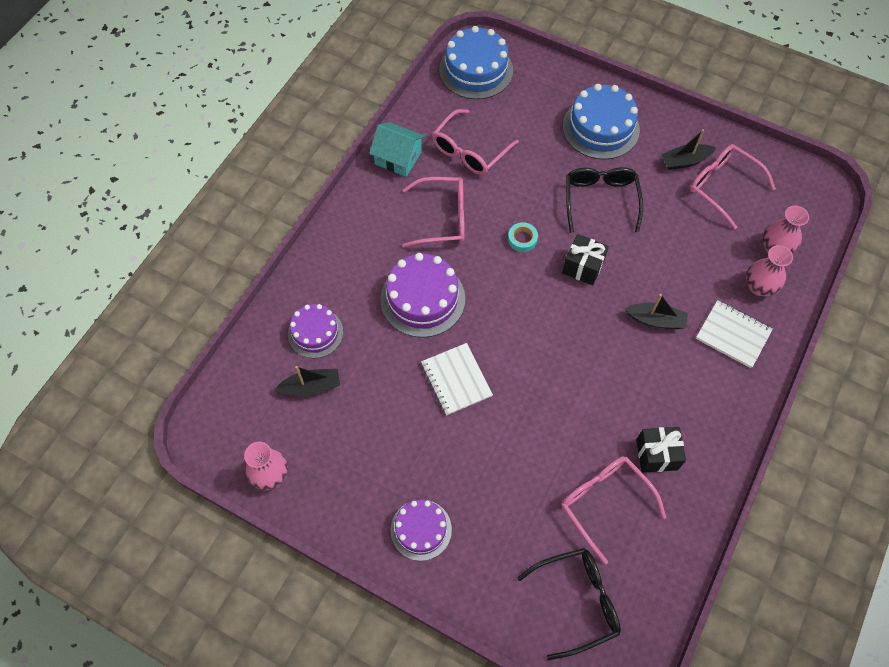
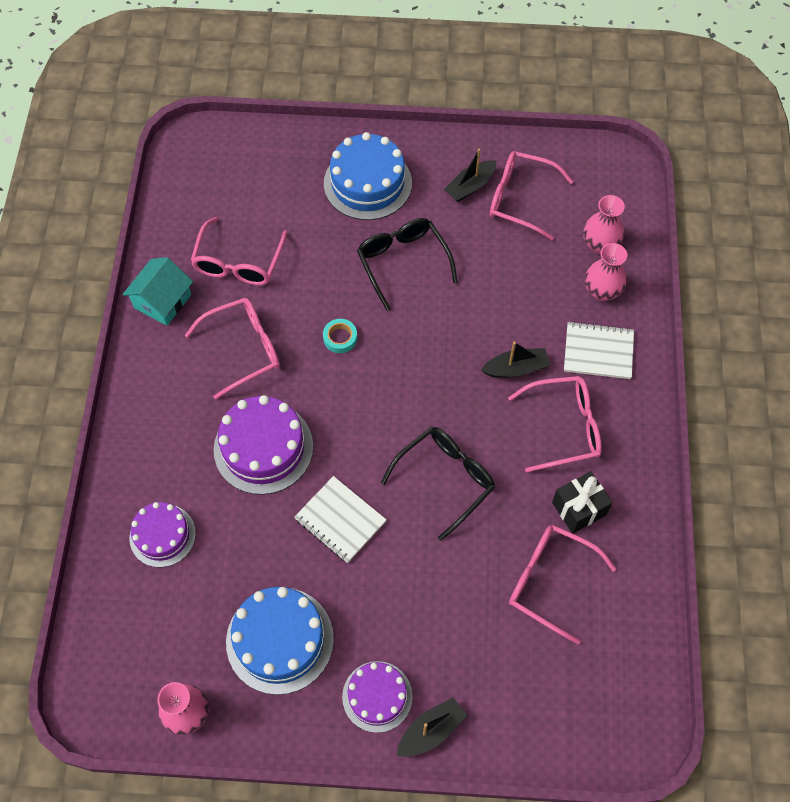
camera: 25 degrees left, 0 degrees up
black boat [275,366,340,396] -> black boat moved to [396,697,467,757]
turquoise house [369,122,425,177] -> turquoise house turned 60 degrees counterclockwise [122,257,193,326]
blue cake [439,26,513,99] -> blue cake moved to [226,587,334,695]
black glasses [517,548,621,660] -> black glasses moved to [381,427,495,541]
black gift [562,234,609,286] -> none
none -> pink glasses [508,376,602,472]

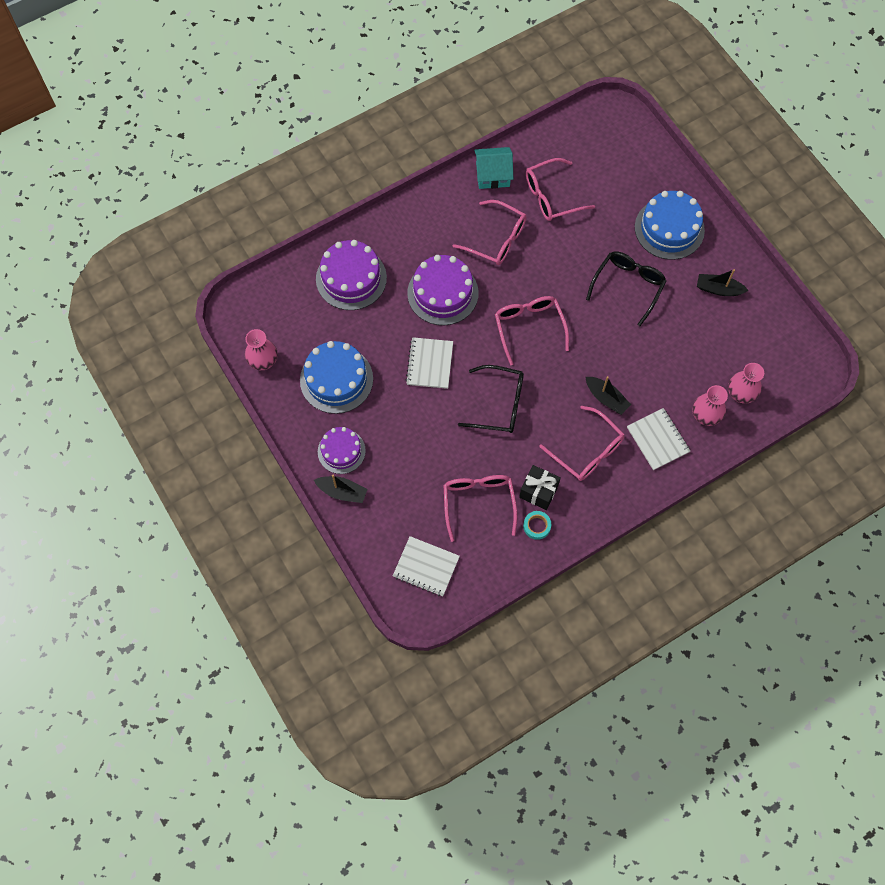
camera: 55 degrees right, 5 degrees up
purple cake [129,502,196,567] -> purple cake [316,240,387,310], size x1.56
turquoise tape [323,319,357,353] -> turquoise tape moved to [523,511,551,540]
pink glasses [490,151,574,240] -> pink glasses moved to [495,296,569,365]
none -> white notebook [393,536,460,596]

